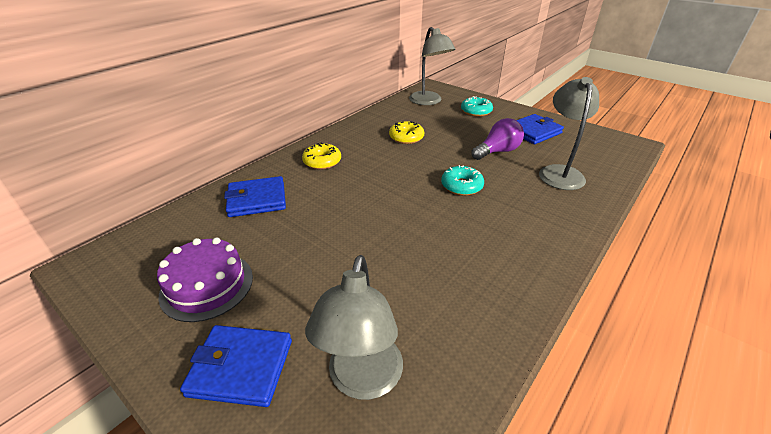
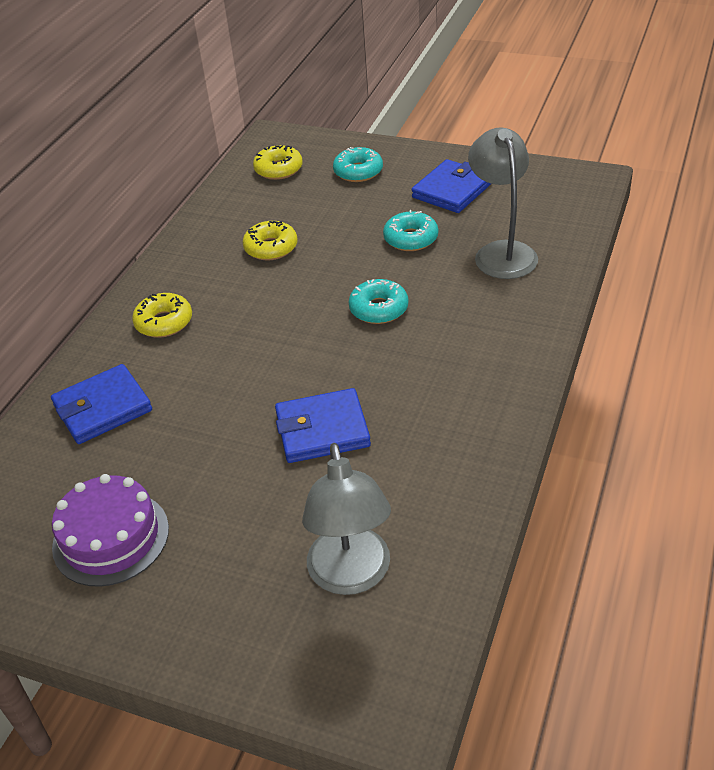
camera: 15 degrees left, 5 degrees up
blue wallet [180,325,292,407] -> blue wallet moved to [275,388,371,463]
grey lamp [409,27,455,105] -> yellow donut [253,145,303,180]
purple light bulb [471,118,524,160] -> turquoise donut [383,210,438,251]

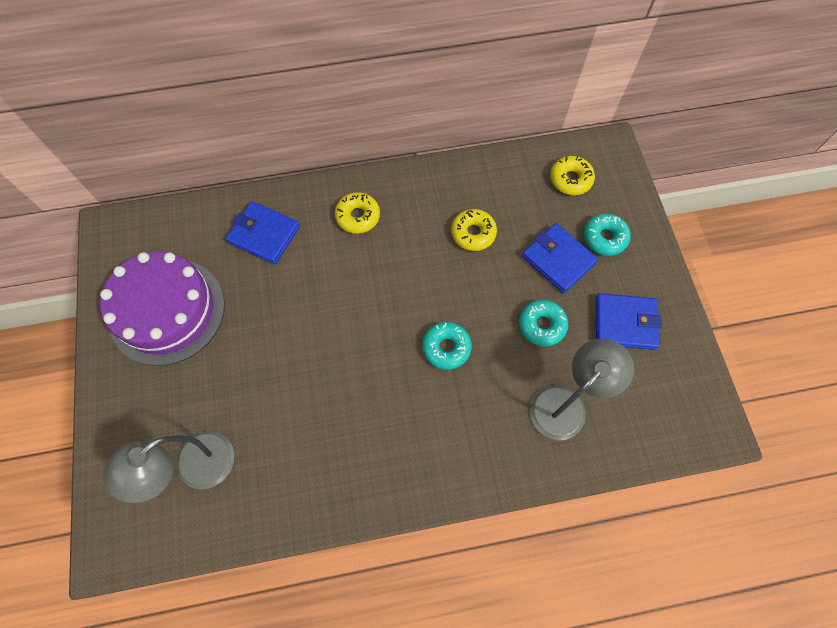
camera: 55 degrees right, 25 degrees up
purple cake [52,474,169,587] -> purple cake [100,251,225,366], size x1.51
blue wallet [275,388,371,463] -> blue wallet moved to [522,223,598,293]

